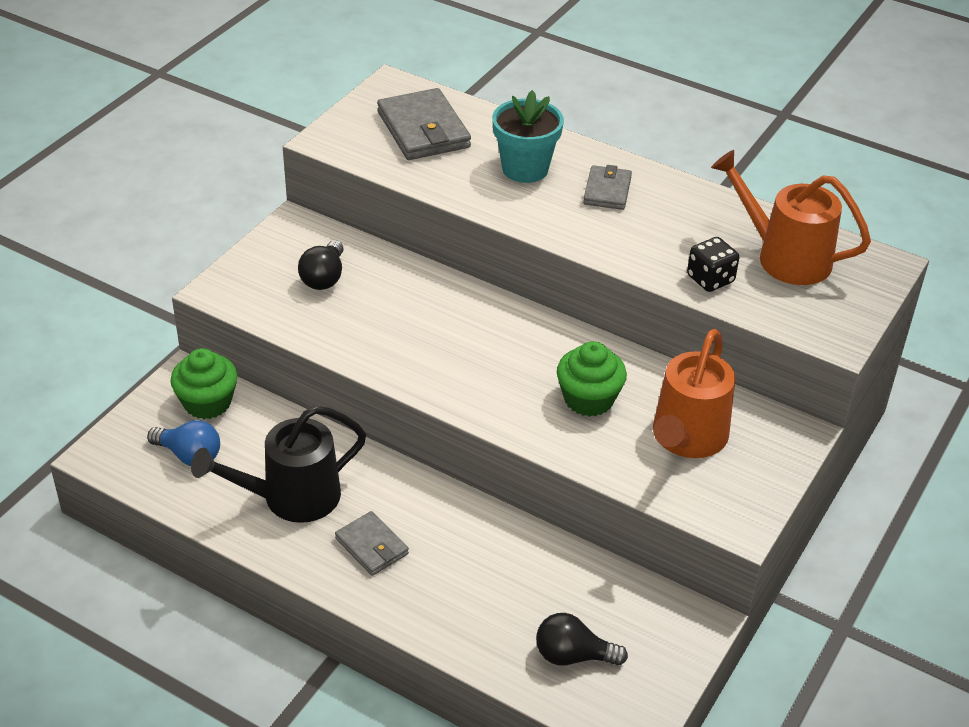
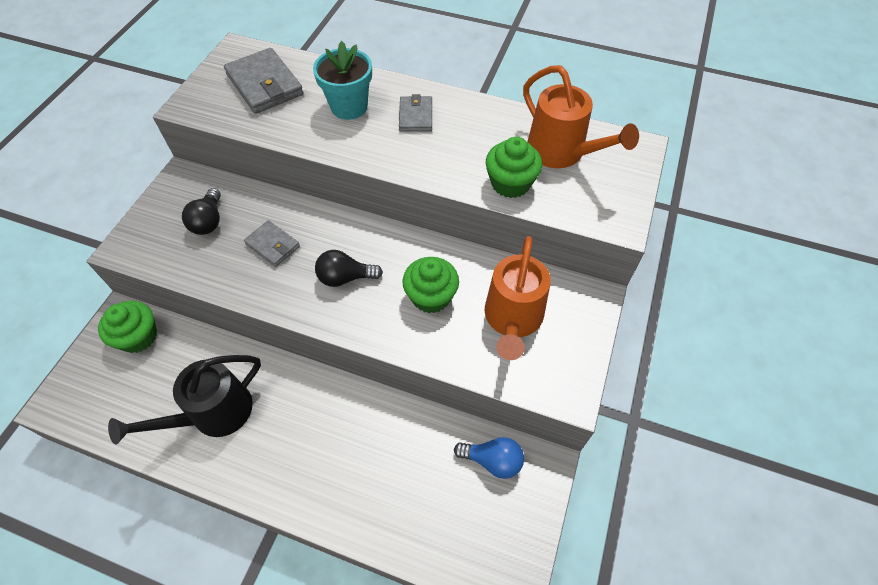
camera: 10 degrees left, 15 degrees up
blue light bulb [147,420,220,466] -> blue light bulb moved to [454,437,524,479]
grey wallet [335,511,409,576] -> grey wallet moved to [244,220,300,267]
black light bulb [536,613,628,666] -> black light bulb moved to [315,250,383,287]
black dice [687,237,739,292] -> green cupcake [486,137,542,198]
orange watering can [711,150,871,285] -> orange watering can turned 150 degrees counterclockwise [523,65,639,168]

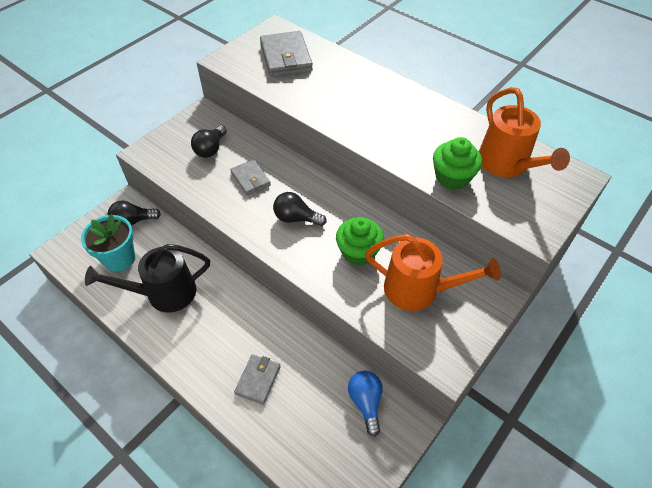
camera: 20 degrees right, 5 degrees down
green cupcake [98,301,157,353] -> black light bulb [108,201,161,226]
turquoise flower pot [313,41,372,120] -> turquoise flower pot moved to [81,214,135,272]
grey wallet [399,94,432,132] -> grey wallet moved to [234,354,281,405]
blue light bulb [454,437,524,479] -> blue light bulb turned 135 degrees counterclockwise [348,371,382,437]
orange watering can [485,236,551,360] -> orange watering can turned 105 degrees counterclockwise [365,234,501,311]

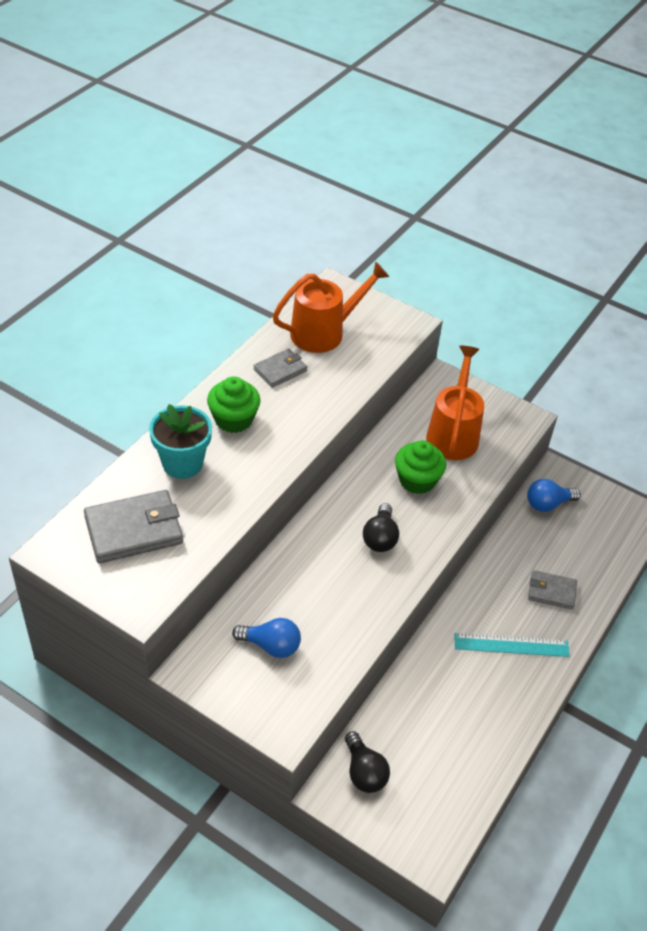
camera: 100 degrees left, 5 degrees down
turquoise flower pot [81,214,135,272] -> turquoise flower pot moved to [149,404,212,479]
black watering can [85,244,210,312] -> none
black light bulb [191,125,227,158] -> blue light bulb [232,618,301,658]
grey wallet [230,159,271,195] -> grey wallet moved to [253,349,307,388]
green cupcake [433,137,482,190] -> green cupcake moved to [207,376,260,433]
none -> turquoise ruler [454,633,570,657]

